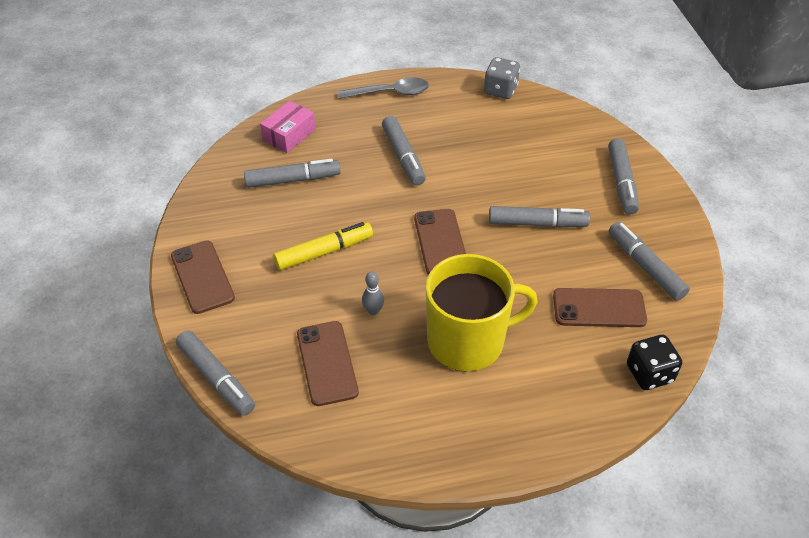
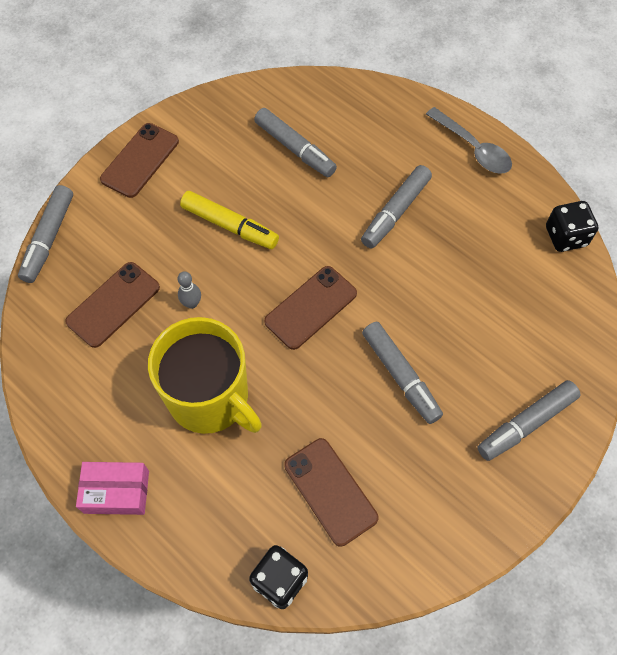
camera: 55 degrees right, 15 degrees up
pink box [260,100,316,153] -> pink box moved to [76,462,149,515]
grey dice [484,57,520,99] -> black dice [546,201,599,252]
grey marker [609,222,690,301] -> none

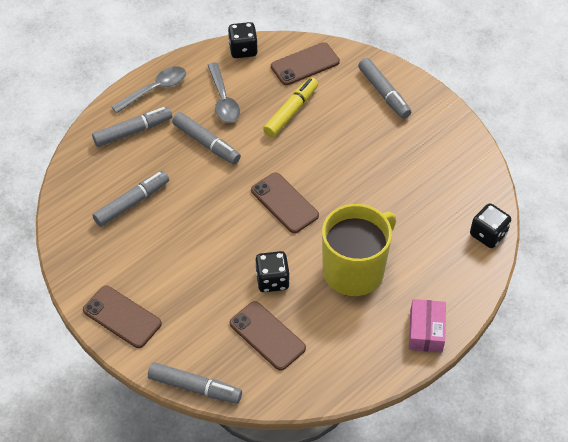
camera: 85 degrees left, 10 degrees down
grey bowling pin [178,271,201,309] -> black dice [256,251,290,292]
yellow marker [180,191,279,249] -> yellow marker moved to [263,77,318,137]
brown phone [284,438,379,546] -> brown phone moved to [271,42,340,85]
grey marker [362,321,443,424] -> grey marker moved to [92,107,172,147]
none -> grey spoon [208,62,240,123]

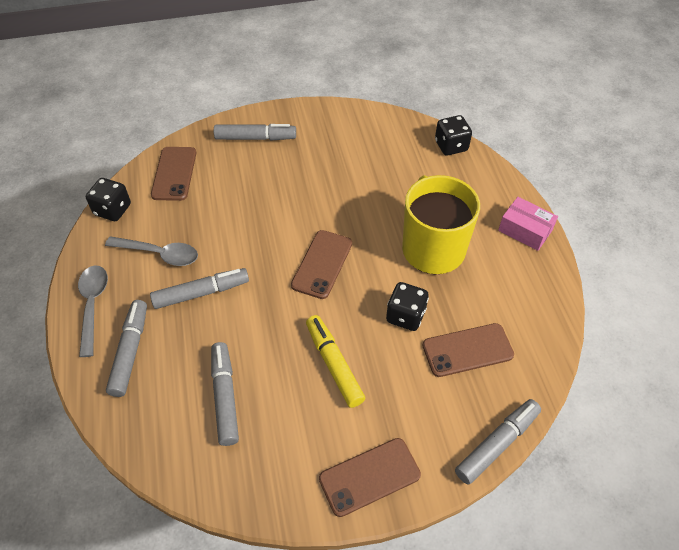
camera: 60 degrees left, 0 degrees up
brown phone [251,172,319,233] -> brown phone turned 60 degrees counterclockwise [291,230,352,299]
yellow marker [263,77,318,137] -> yellow marker moved to [306,315,365,408]

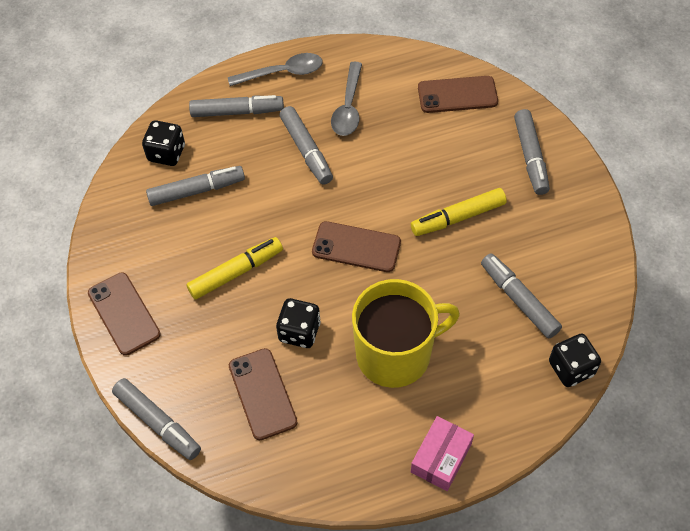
camera: 85 degrees right, 5 degrees up
black dice [86,178,131,221] -> black dice moved to [142,120,185,166]
none -> yellow marker [411,188,507,236]
none -> grey marker [481,253,562,338]

